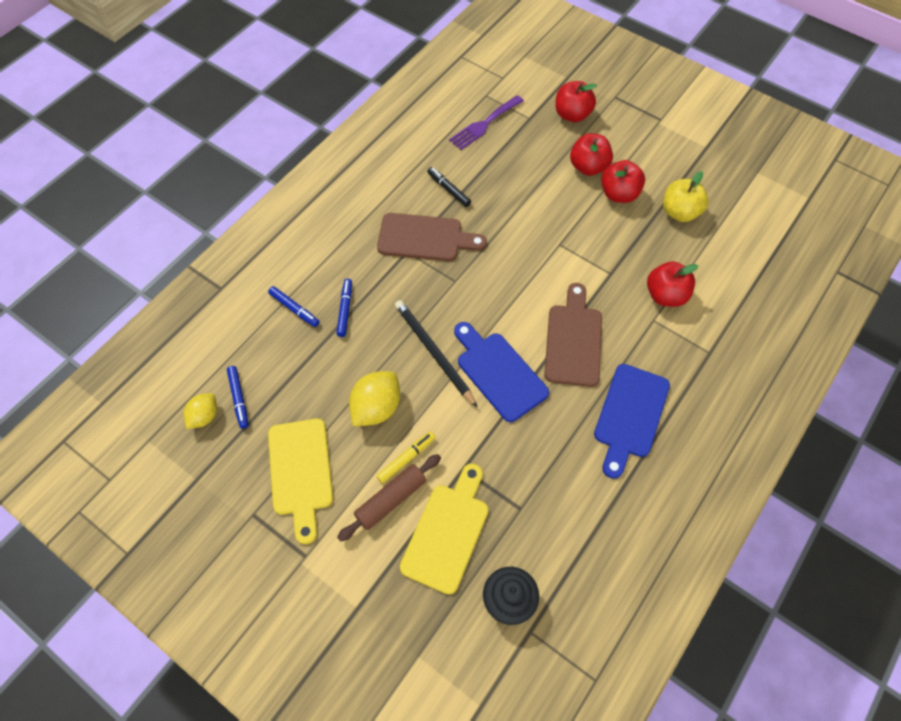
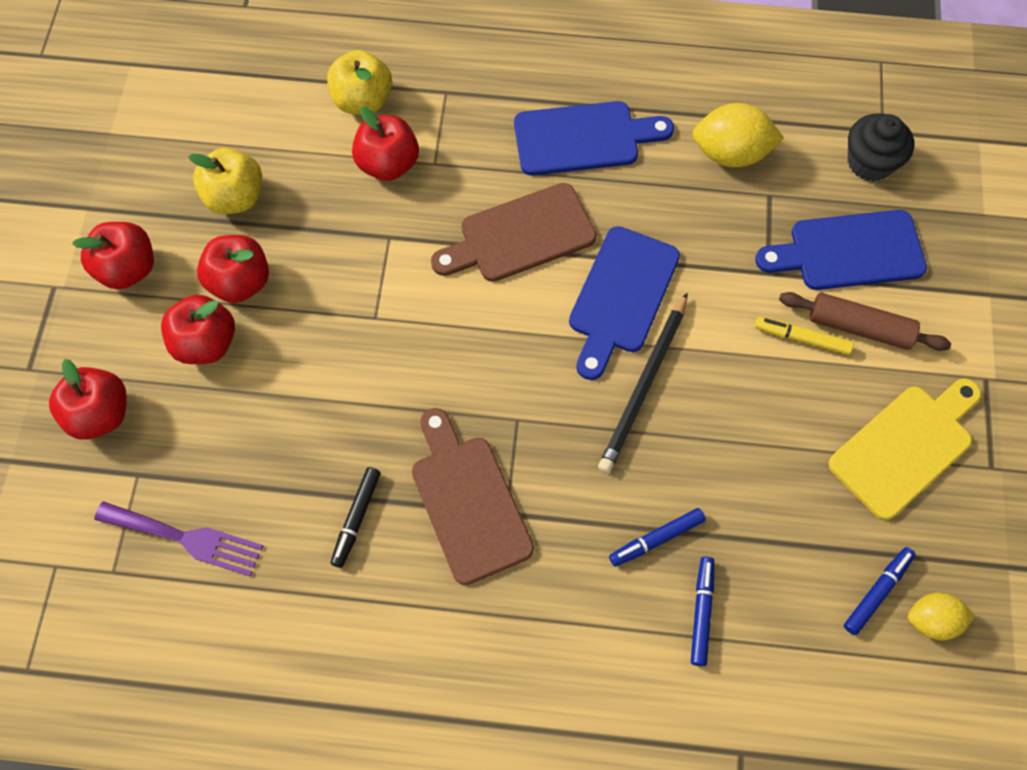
camera: 120 degrees left, 5 degrees up
yellow lemon [349,371,400,426] -> yellow lemon moved to [692,103,784,167]
yellow cutting board [400,464,489,594] -> blue cutting board [755,210,927,290]
none -> red apple [72,222,154,290]
none -> yellow apple [327,50,392,115]

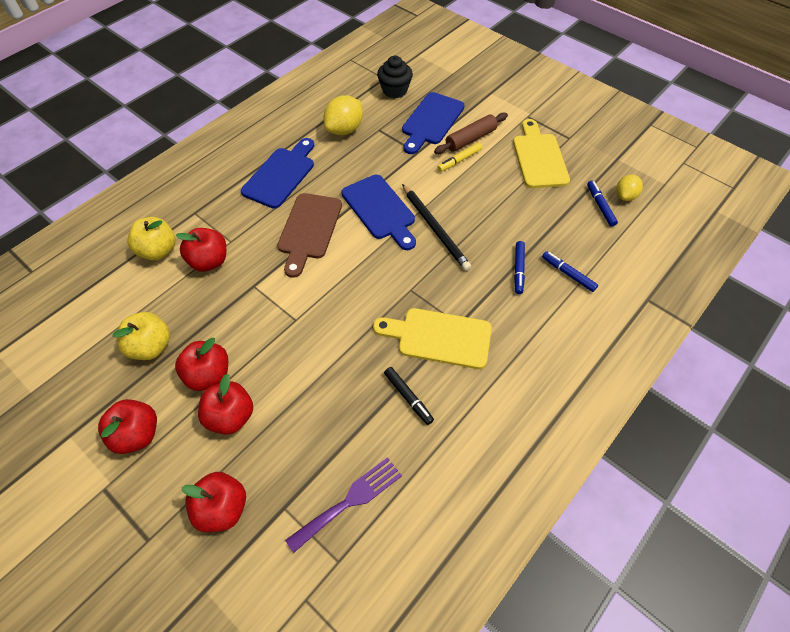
camera: 55 degrees left, 10 degrees down
brown cutting board [412,408,534,585] -> yellow cutting board [373,308,492,369]

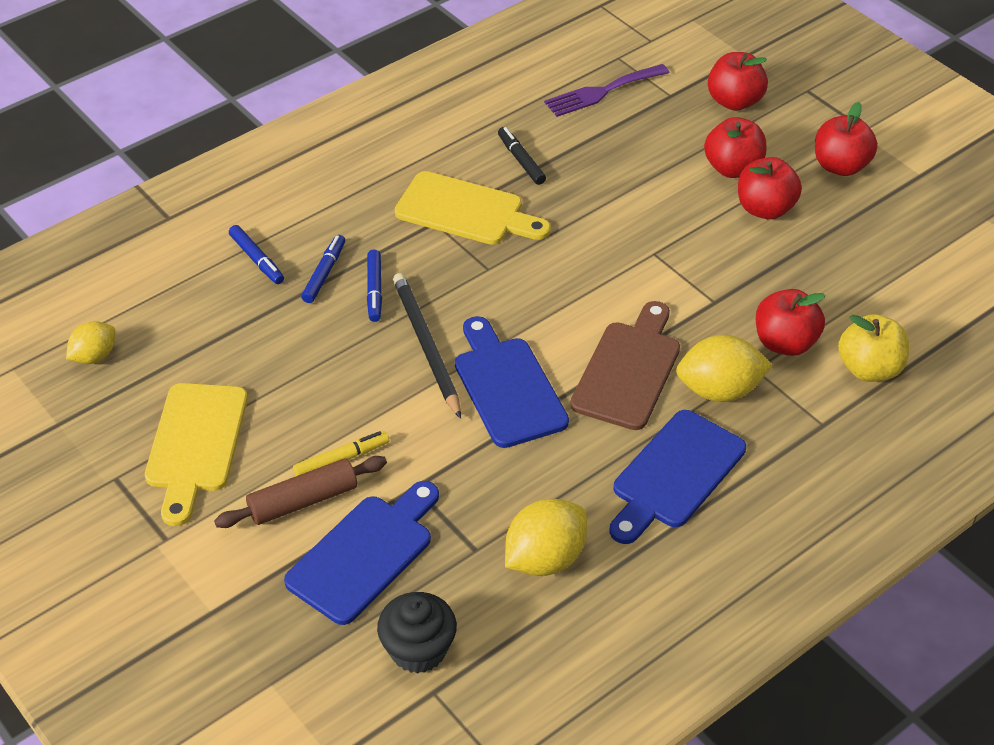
camera: 170 degrees left, 10 degrees down
yellow apple [113,312,170,360] -> none
blue marker [587,181,618,227] -> blue marker moved to [367,250,382,322]
none -> yellow lemon [676,335,773,402]

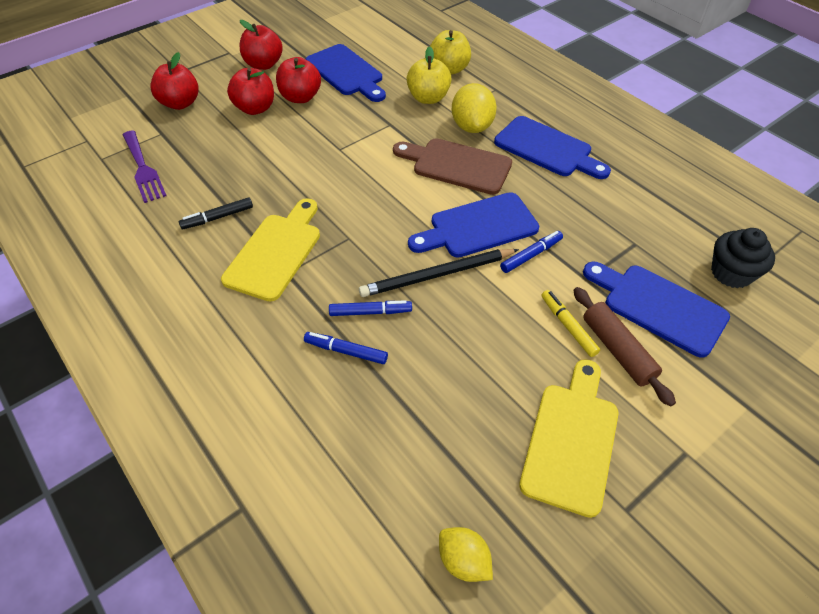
camera: 90 degrees left, 5 degrees up
yellow cutting board [145,383,248,526] -> yellow cutting board turned 75 degrees counterclockwise [519,359,618,518]
blue marker [229,225,284,284] -> blue marker moved to [500,231,563,273]
yellow lemon [505,499,587,576] -> none
red apple [756,289,826,356] -> yellow apple [407,46,452,104]
none -> blue cutting board [306,44,386,102]

